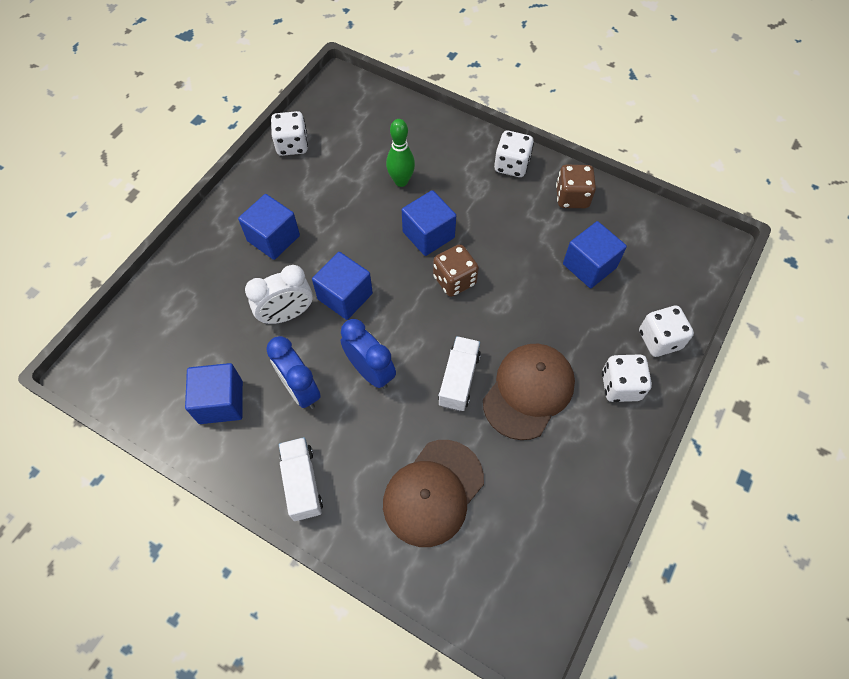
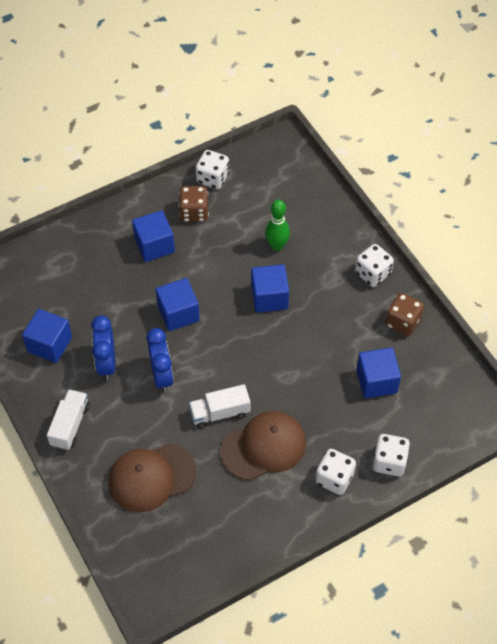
camera: 30 degrees right, 5 degrees down
white clock [245,265,313,324] -> none
brown dice [433,244,479,297] -> brown dice moved to [179,186,209,222]
white truck [438,336,481,411] -> white truck turned 150 degrees counterclockwise [189,384,250,429]

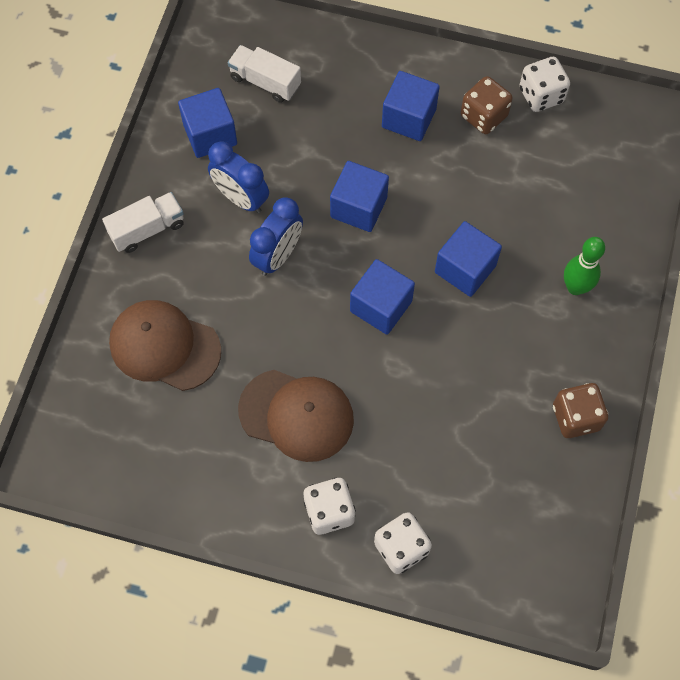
camera: 45 degrees right, 10 degrees up
blue clock [91,315,115,380] -> blue clock turned 90 degrees counterclockwise [208,141,269,213]
white truck [189,384,250,429] -> white truck moved to [228,45,301,103]
green bowling pin [265,200,290,251] -> green bowling pin moved to [564,237,605,295]
white dice [355,244,394,287] -> none
blue cube [356,348,401,398] -> blue cube moved to [350,259,415,335]

